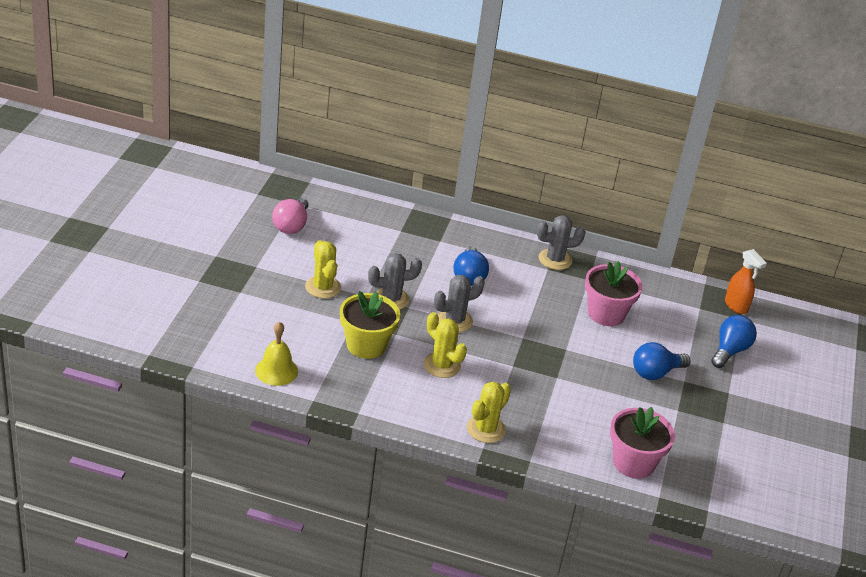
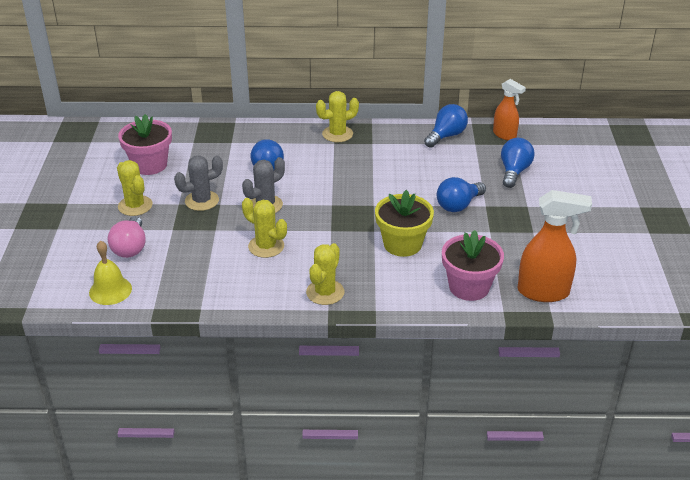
camera: 10 degrees left, 0 degrees up
pink light bulb [272,198,308,234] -> pink light bulb moved to [108,216,146,258]
yellow flower pot [340,291,400,359] -> yellow flower pot moved to [375,190,434,257]
grey cactus [537,215,585,270] -> yellow cactus [316,91,359,142]
pink flower pot [585,261,643,326] -> pink flower pot moved to [118,114,172,175]
none -> blue light bulb [424,104,468,148]
none -> orange spray bottle [518,190,592,302]

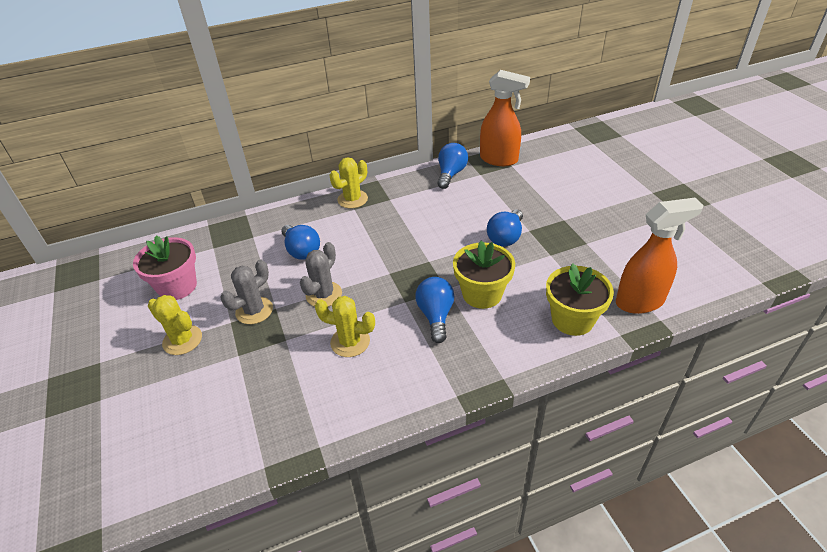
camera: 20 degrees left, 5 degrees up
yellow bell [89,240,132,305] -> none
pink light bulb [108,216,146,258] -> none
yellow cactus [306,243,344,305] -> none
pink flower pot [442,230,504,301] -> yellow flower pot [546,263,614,336]
orange spray bottle [493,79,526,140] -> orange spray bottle [480,70,530,166], size x1.60
blue light bulb [501,138,535,188] -> blue light bulb moved to [415,277,455,343]

